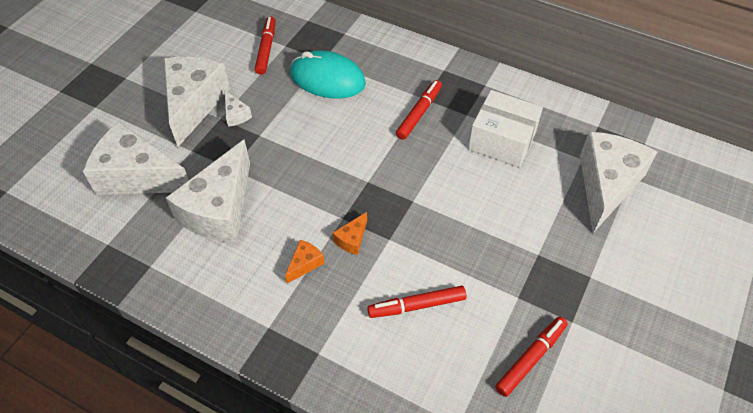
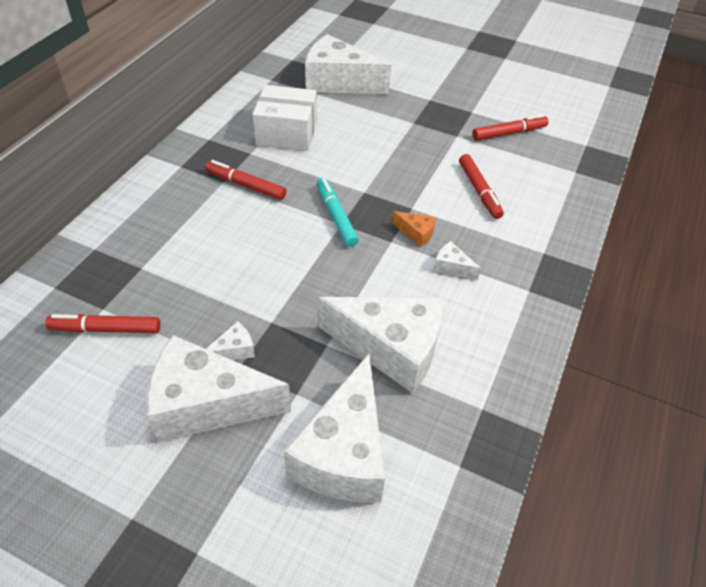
camera: 95 degrees left, 5 degrees down
orange cheese [285,240,324,284] -> white cheese [433,241,481,280]
turquoise mouse [290,50,366,99] -> none
white box [468,90,543,168] -> white box turned 75 degrees clockwise [253,85,317,151]
red marker [495,316,568,397] -> red marker turned 120 degrees clockwise [472,114,549,141]
none -> turquoise marker [317,178,359,247]

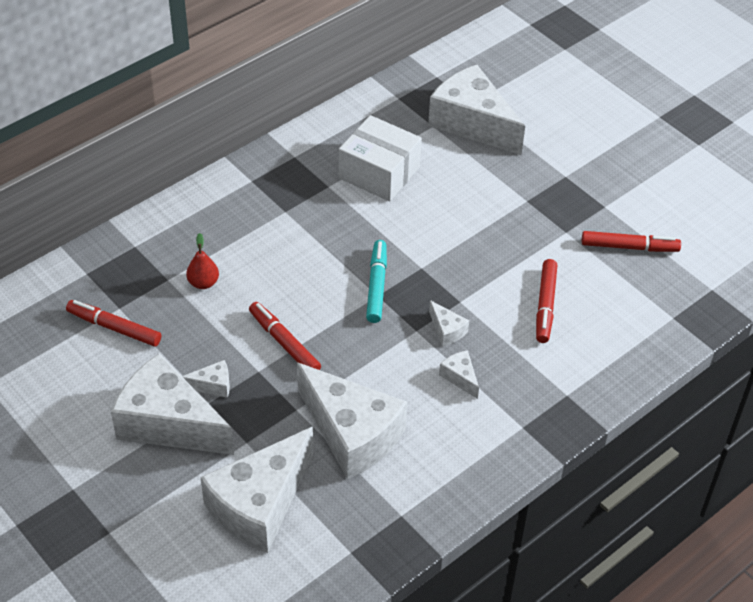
camera: 25 degrees right, 0 degrees up
red marker [205,160,287,200] -> red marker moved to [249,302,321,370]
orange cheese [392,211,436,247] -> white cheese [429,300,469,347]
none -> red pear [186,233,219,289]

